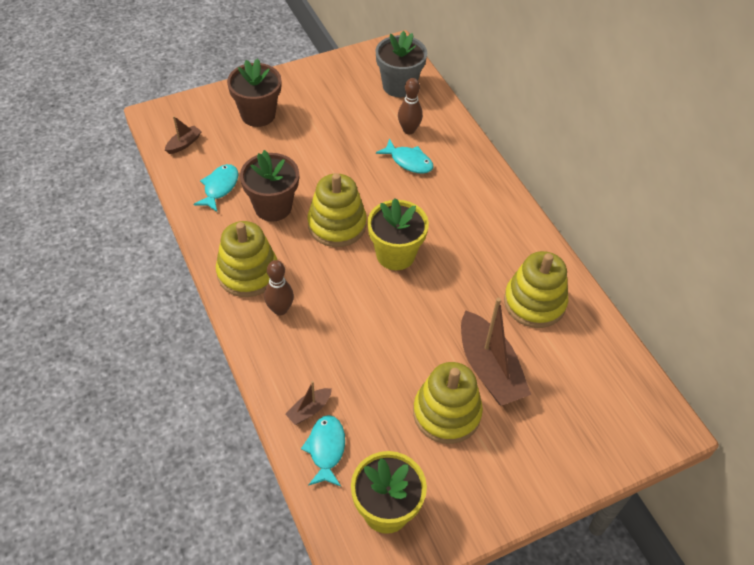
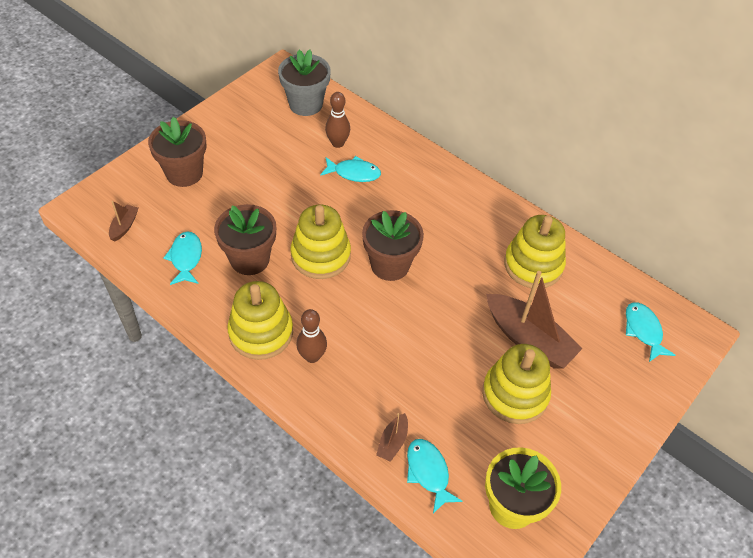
camera: 25 degrees left, 0 degrees up
yellow flower pot [367,198,429,270] -> brown flower pot [362,210,424,281]
none -> turquoise fish [626,302,676,362]

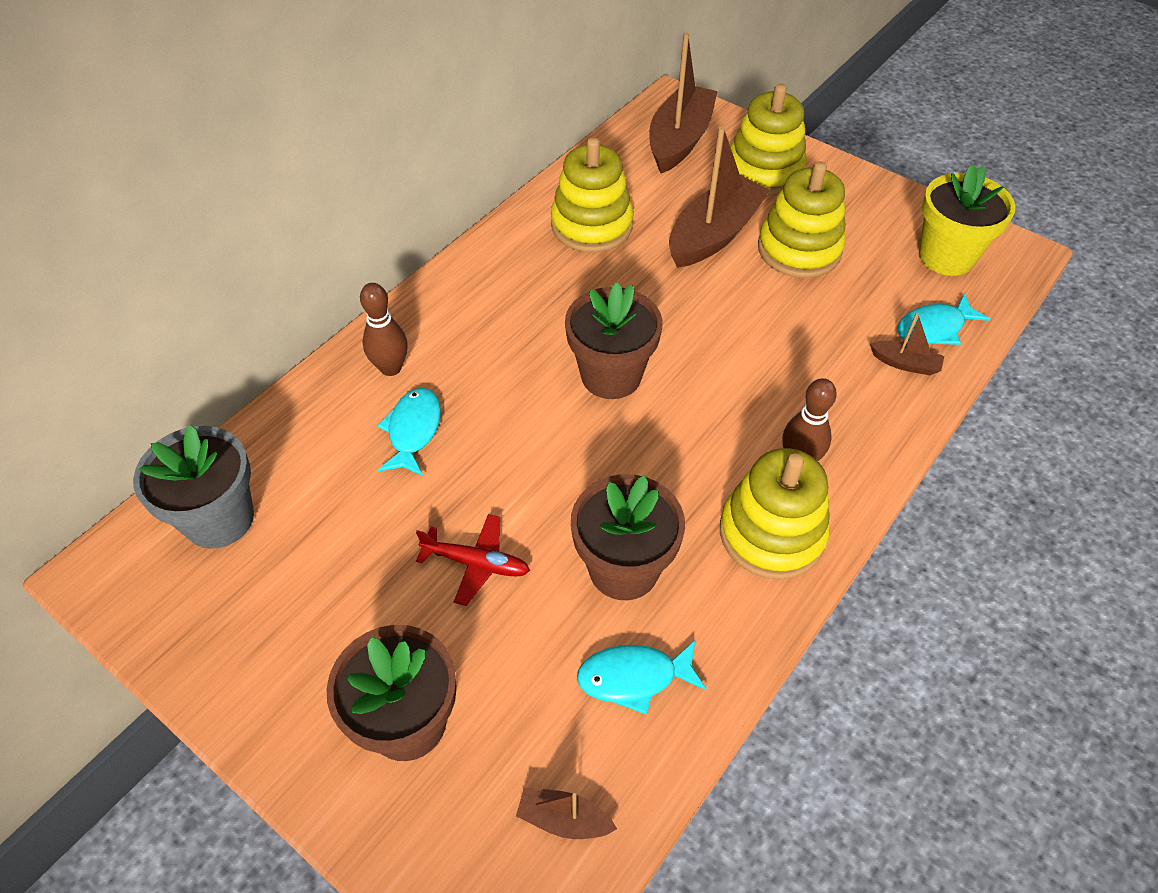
camera: 90 degrees left, 0 degrees up
yellow stacking toy [290,205,351,279] -> yellow stacking toy moved to [731,84,807,196]
brown bowling pin [325,92,350,148] -> brown bowling pin moved to [360,283,408,376]
turquoise fish [626,302,676,362] -> brown boat [649,32,718,173]
none -> red plane [416,514,530,606]

